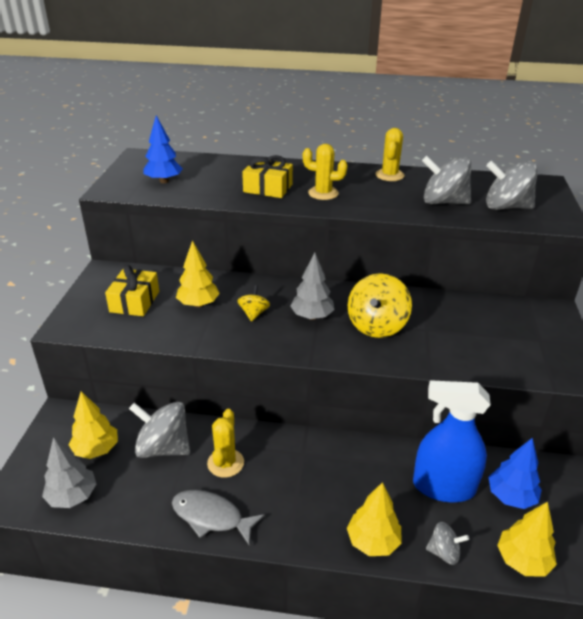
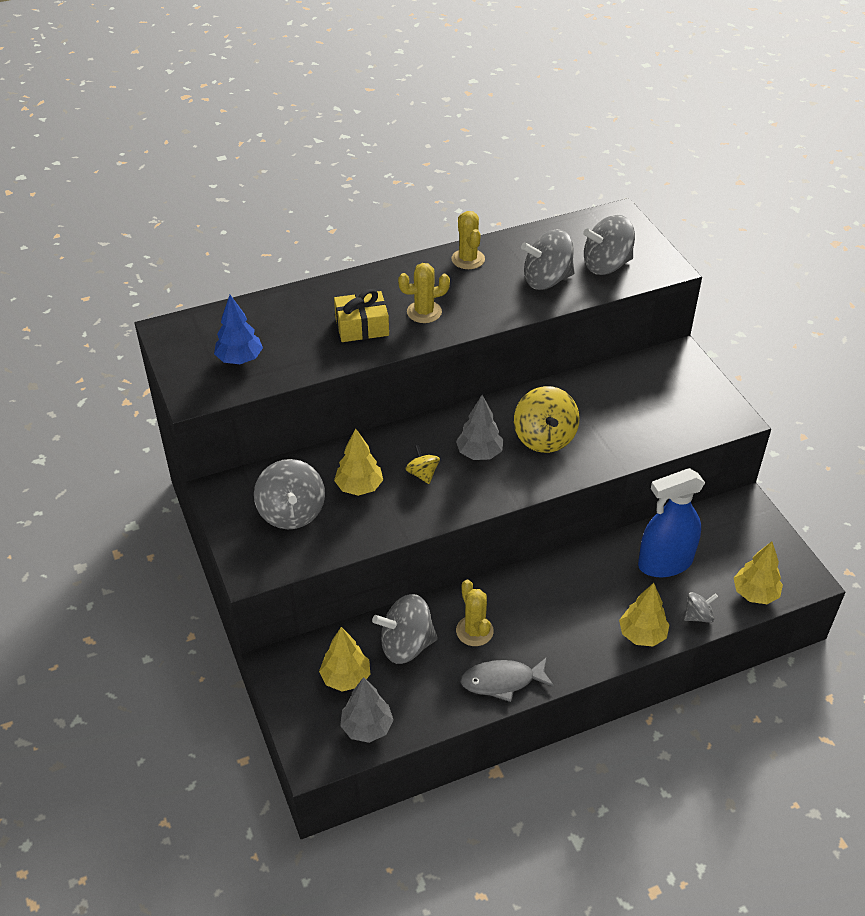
camera: 30 degrees left, 10 degrees up
yellow gift [105,265,159,316] -> grey spinning top [254,459,325,529]
blue tree [489,438,542,509] -> none

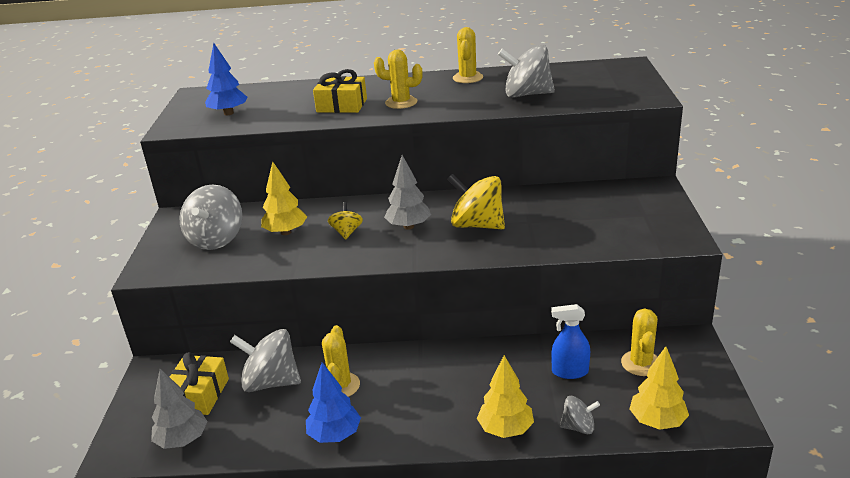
camera: 25 degrees right, 15 degrees down
yellow tree [319,627,370,692] -> yellow gift [170,352,229,415]
grey fish [461,657,554,702] -> blue tree [306,362,361,443]
yellow spinning top [514,386,579,453] -> yellow spinning top turned 105 degrees clockwise [447,174,505,229]
grey spinning top [583,215,635,275] -> none
blue spray bottle [638,468,705,577] -> blue spray bottle [551,304,590,379], size x0.56
none -> yellow cactus [621,308,658,376]

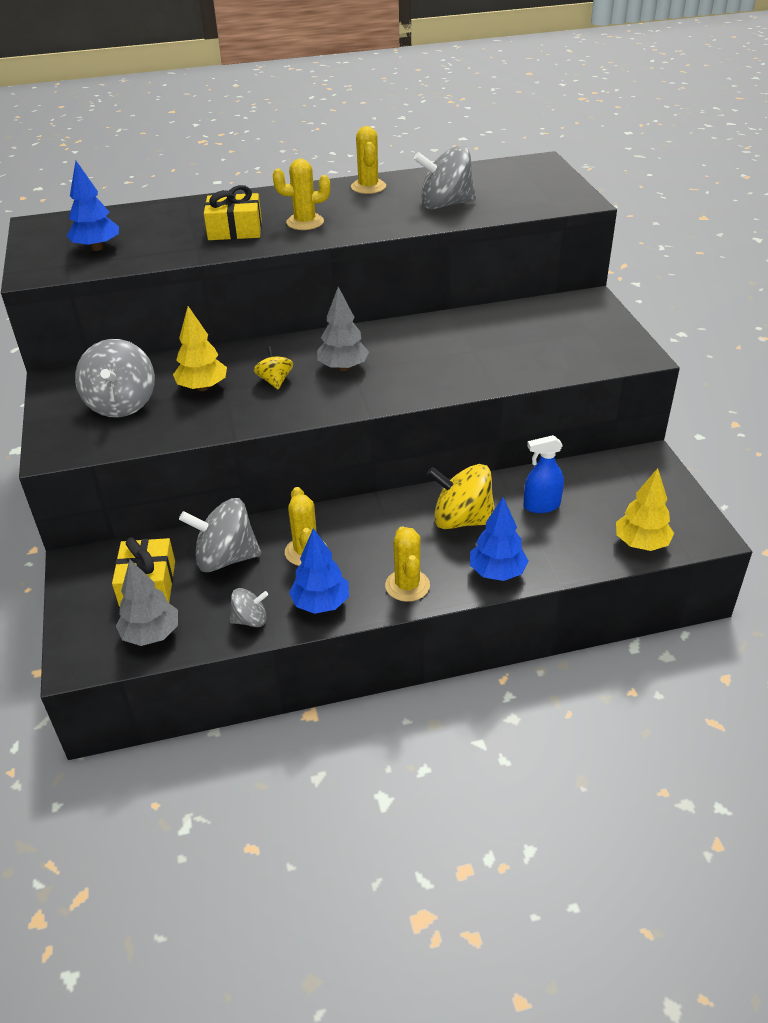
camera: 15 degrees left, 10 degrees up
yellow spinning top [447,174,505,229] -> yellow spinning top moved to [427,464,495,529]
yellow tree [477,355,534,438] -> blue tree [470,497,528,581]
grey spinning top [560,396,600,434] -> grey spinning top moved to [230,588,268,627]
yellow cactus [621,308,658,376] -> yellow cactus moved to [385,526,430,602]

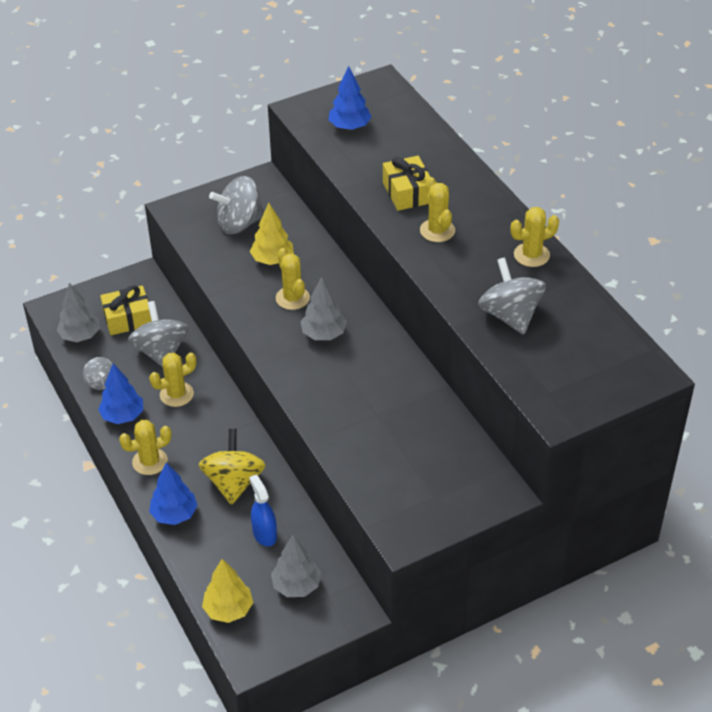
camera: 75 degrees right, 5 degrees up
yellow spinning top [254,346,293,389] -> yellow cactus [276,248,310,310]
none -> grey tree [271,535,321,597]

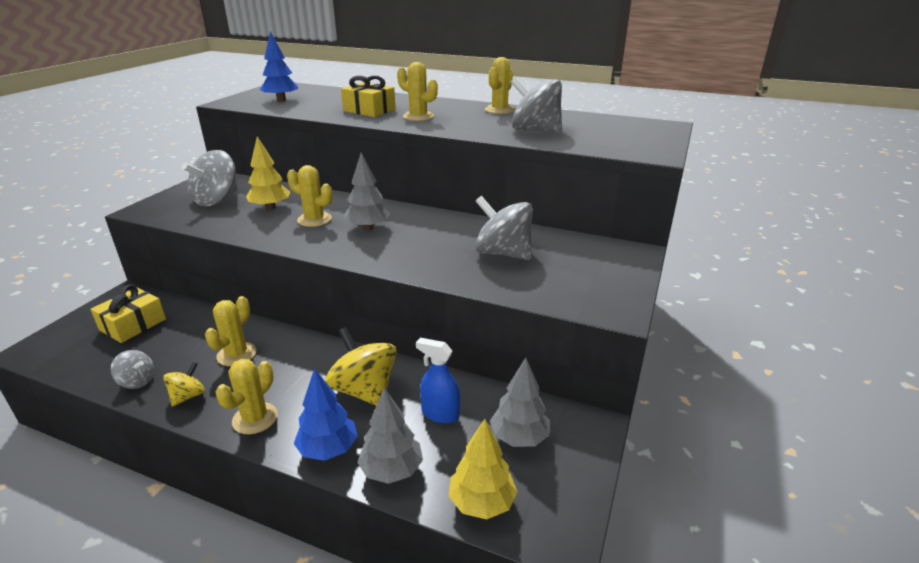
camera: 40 degrees left, 15 degrees down
grey tree [57,283,100,342] -> grey tree moved to [358,388,423,484]
blue tree [98,364,143,424] -> yellow spinning top [163,362,205,407]
grey spinning top [128,301,189,367] -> grey spinning top moved to [475,196,533,260]

